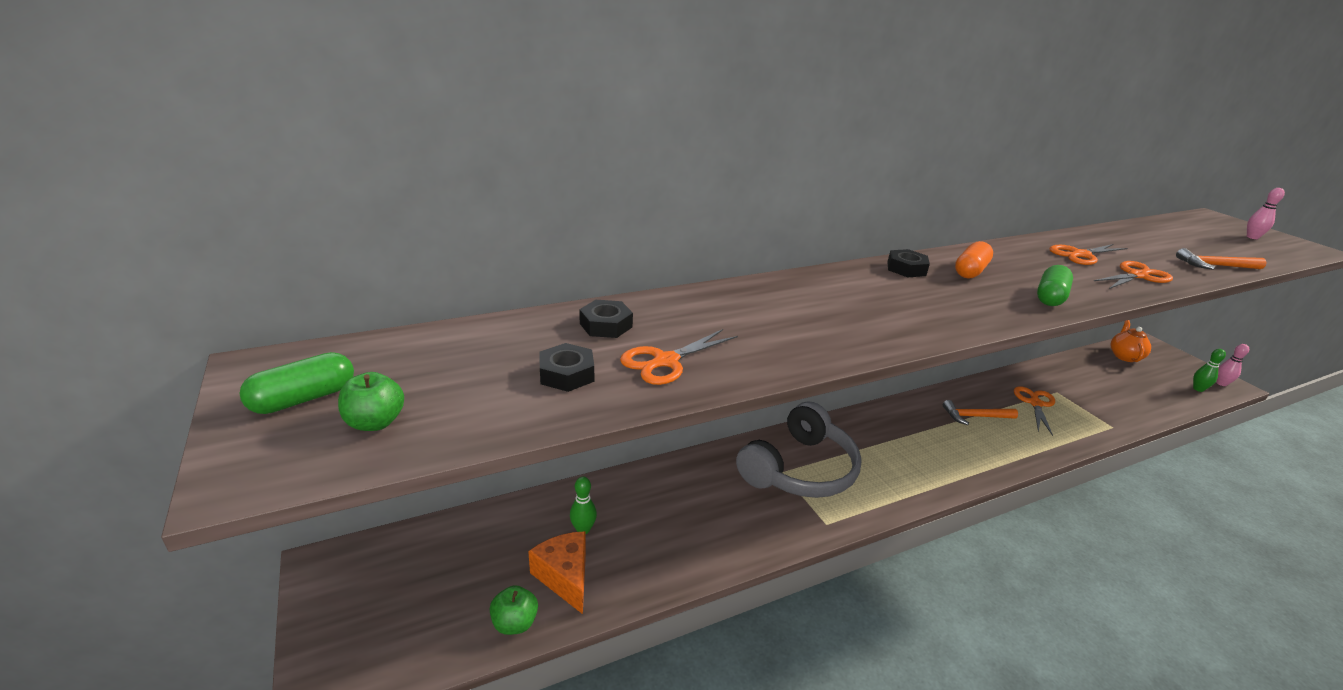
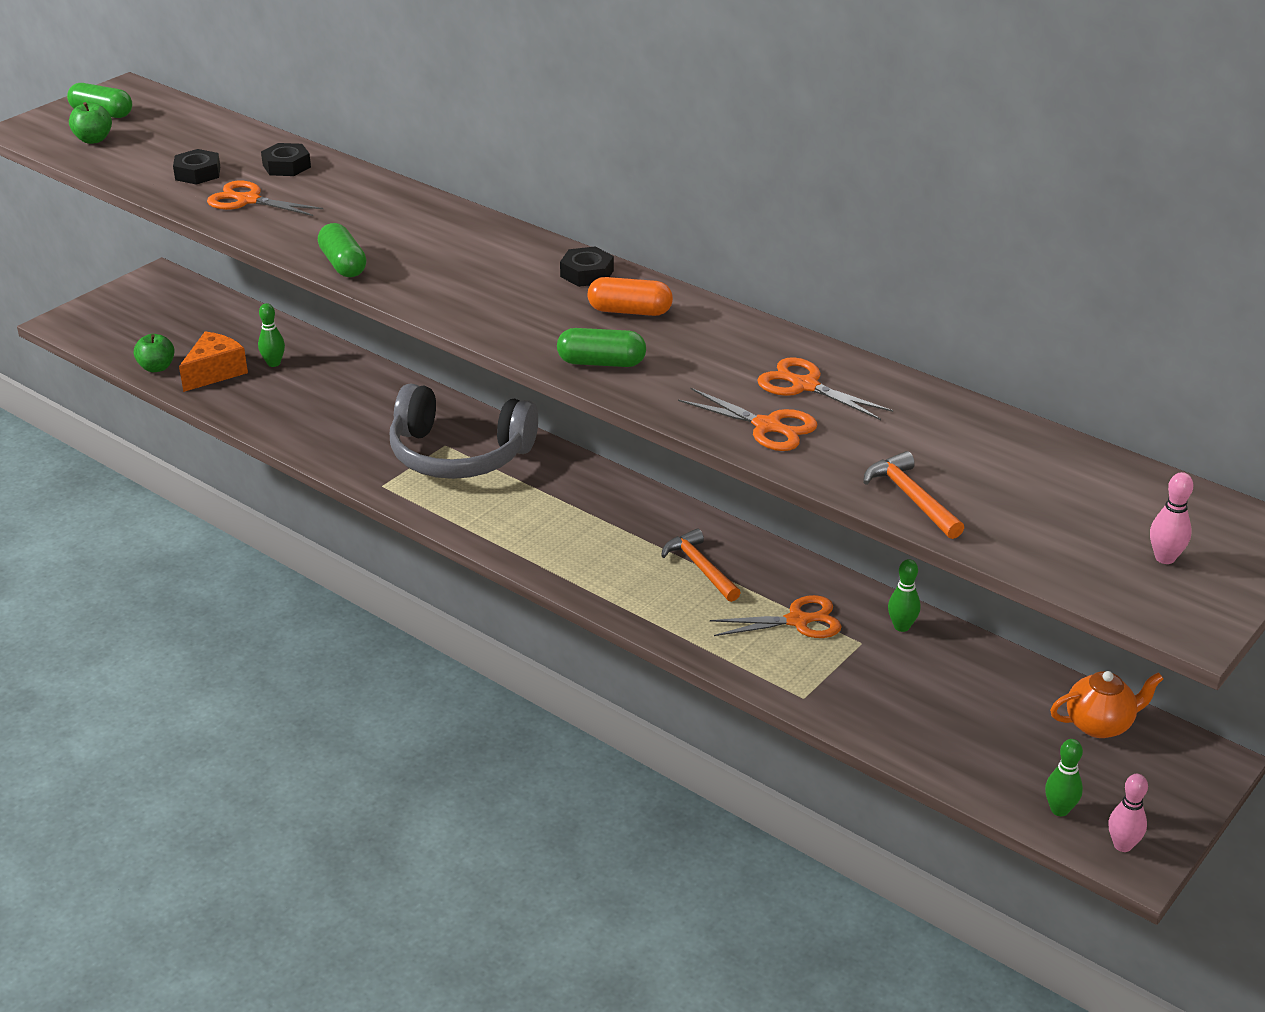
camera: 65 degrees right, 5 degrees up
none -> green capsule [318,223,367,277]
none -> green bowling pin [888,559,921,632]

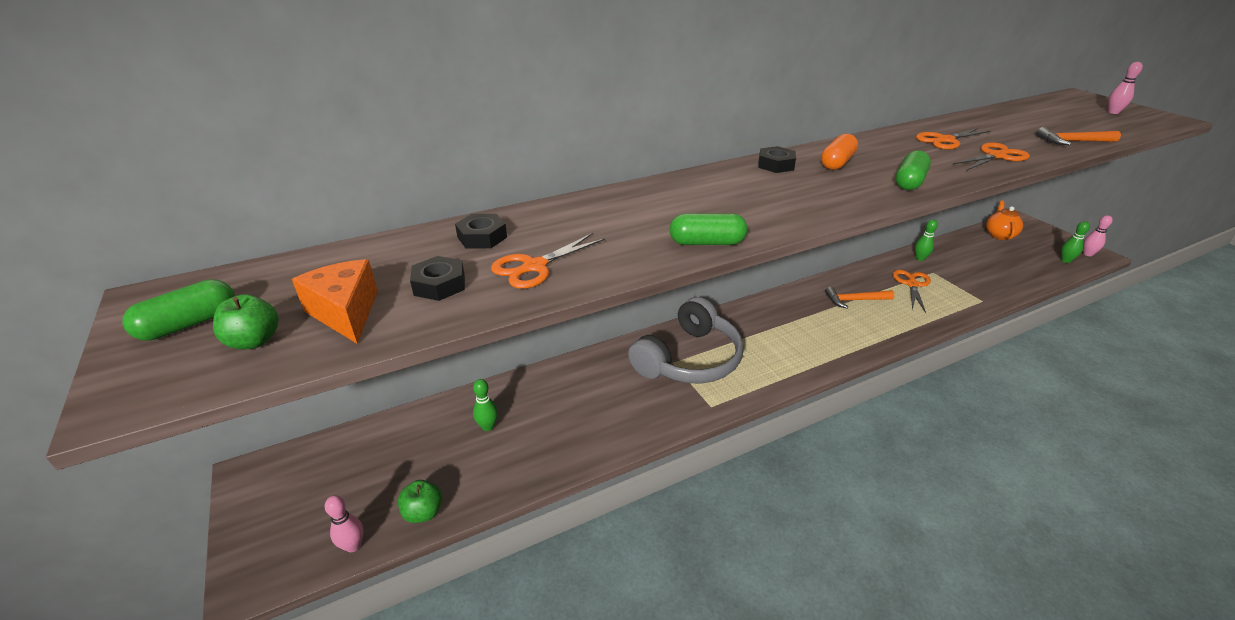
camera: 65 degrees left, 0 degrees up
orange cheese [179,331,248,392] -> orange cheese moved to [292,259,378,344]
none -> pink bowling pin [325,495,364,552]

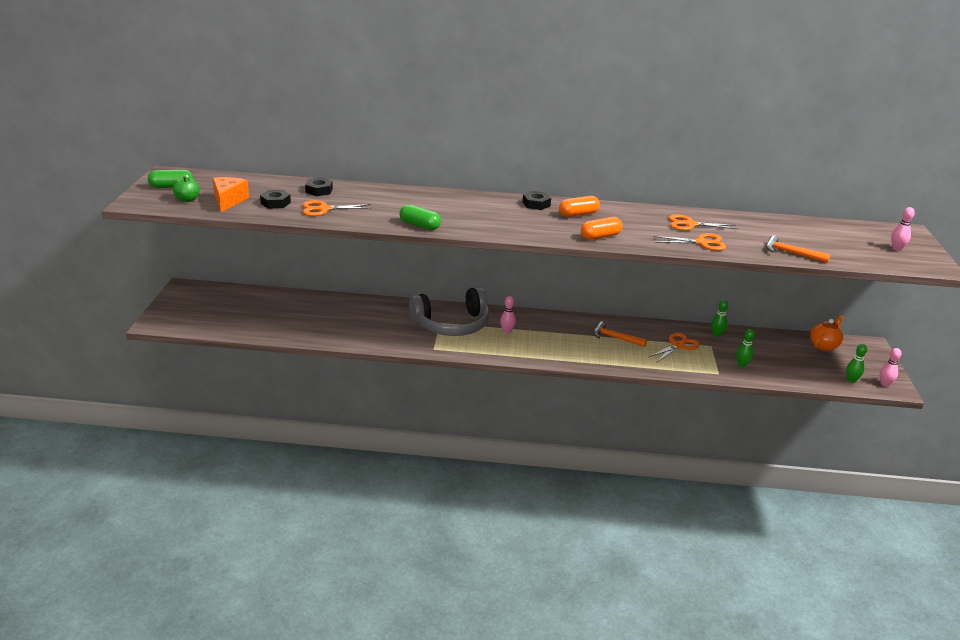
camera: 30 degrees right, 5 degrees down
pink bowling pin [325,495,364,552] -> pink bowling pin moved to [500,296,516,334]
green apple [398,480,442,523] -> none
green bowling pin [473,379,498,431] -> green bowling pin moved to [736,329,755,367]
green capsule [896,150,931,190] -> orange capsule [581,217,623,240]

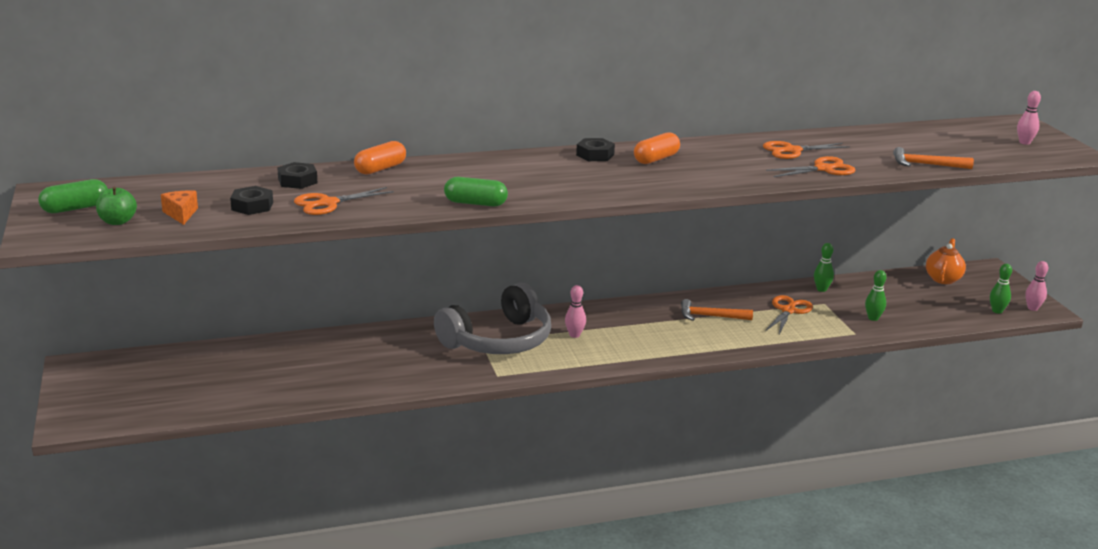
camera: 20 degrees left, 5 degrees down
orange cheese [212,177,249,212] -> orange cheese [161,190,198,225], size x0.66
orange capsule [581,217,623,240] -> orange capsule moved to [354,141,406,175]

